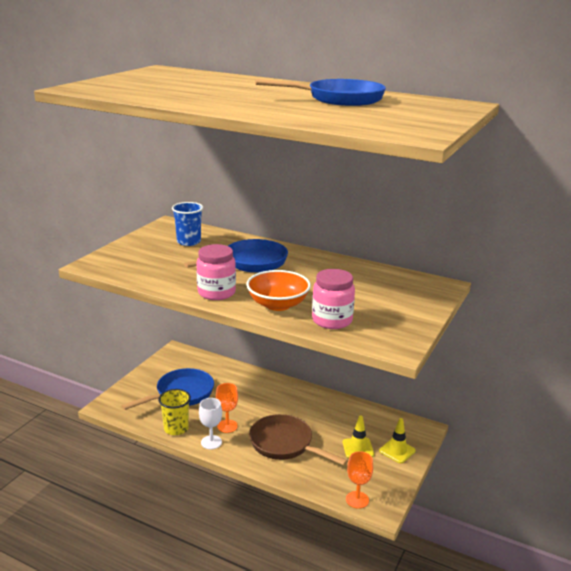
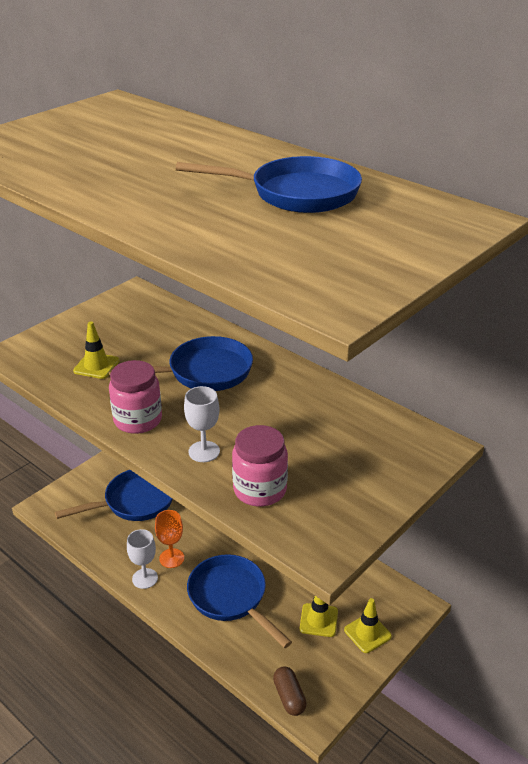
camera: 15 degrees right, 10 degrees up
yellow cup [158,389,191,435] -> none
blue cup [172,202,203,246] -> none
orange bowl [246,270,311,311] -> white goblet [184,386,220,462]
brown pan [249,414,348,466] -> blue pan [187,554,292,648]
orange goblet [346,451,373,509] -> brown capsule [273,666,307,716]
none -> yellow traffic cone [73,321,120,379]

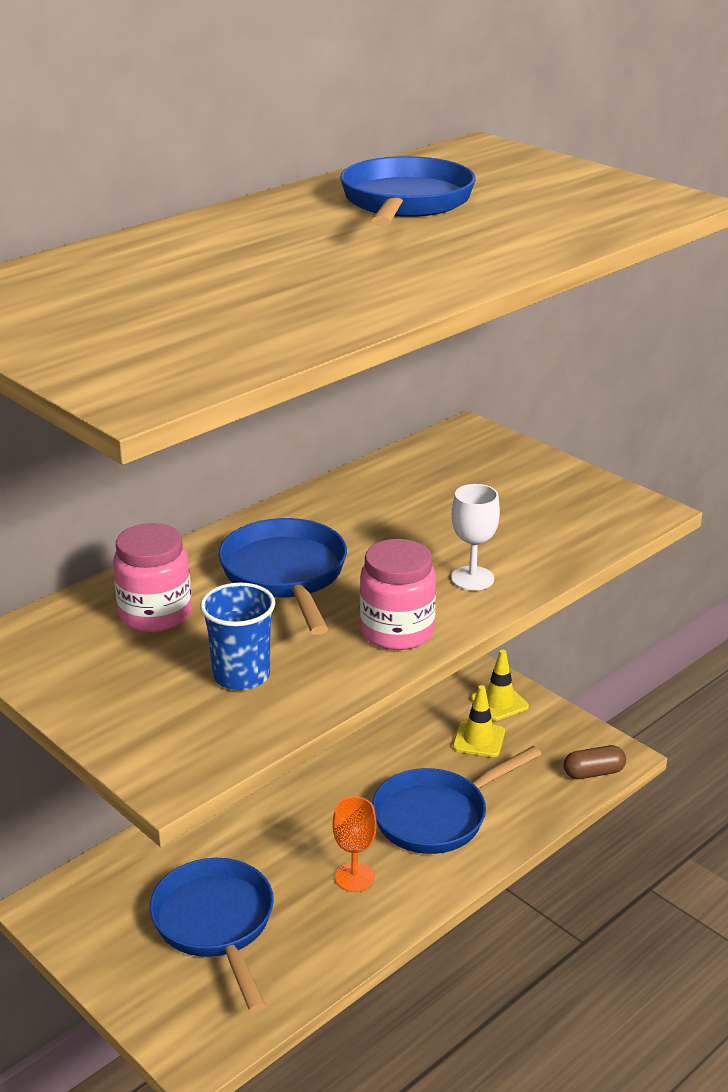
camera: 85 degrees left, 5 degrees down
yellow traffic cone [73,321,120,379] -> blue cup [200,583,275,690]
white goblet [127,529,158,589] -> none
pink jar [232,425,288,506] -> pink jar moved to [113,523,192,632]

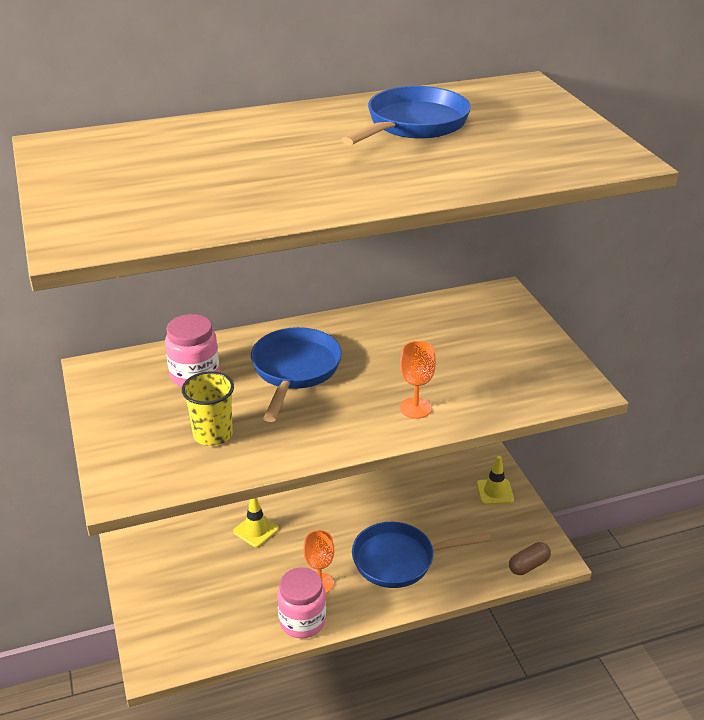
camera: 25 degrees right, 5 degrees up
blue pan [150,858,274,1012] -> none
blue cup [200,583,275,690] -> yellow cup [182,371,234,446]
pink jar [360,539,436,650] -> pink jar moved to [277,567,326,638]
white goblet [451,484,500,591] -> orange goblet [400,341,436,419]
yellow traffic cone [453,685,505,757] -> yellow traffic cone moved to [233,498,279,547]
brown capsule [563,745,626,779] -> brown capsule turned 45 degrees counterclockwise [509,542,551,575]

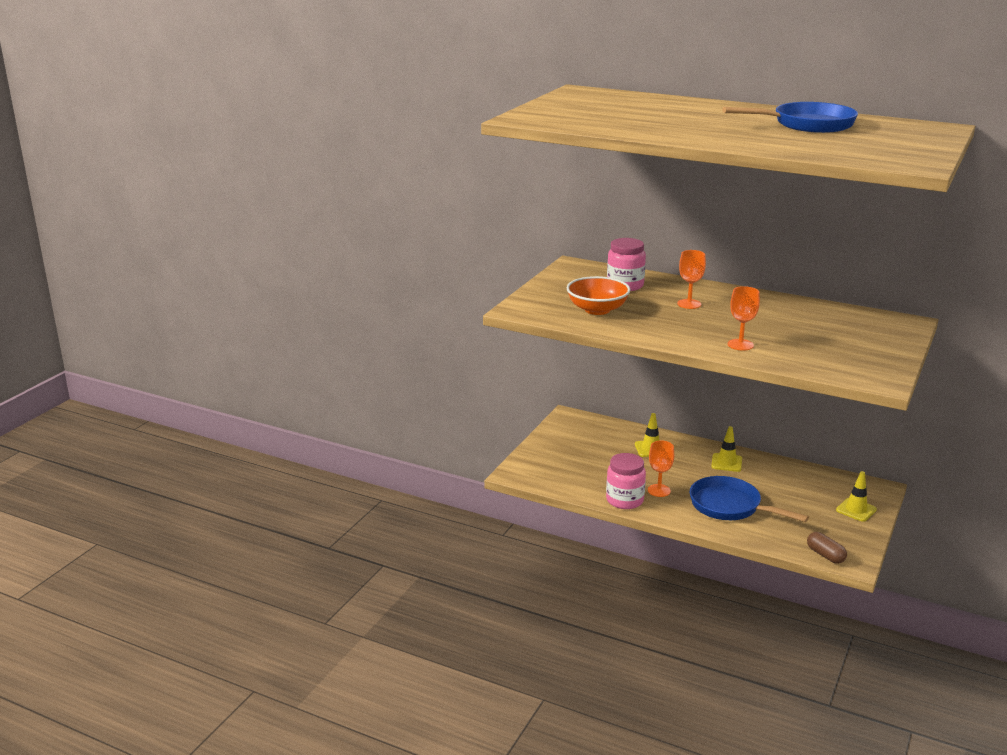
camera: 45 degrees right, 10 degrees down
yellow cup [182,371,234,446] -> orange bowl [566,276,630,315]
blue pan [251,327,342,422] -> orange goblet [677,250,706,309]
brown capsule [509,542,551,575] -> brown capsule turned 45 degrees clockwise [807,532,847,564]
none -> yellow traffic cone [711,426,742,472]

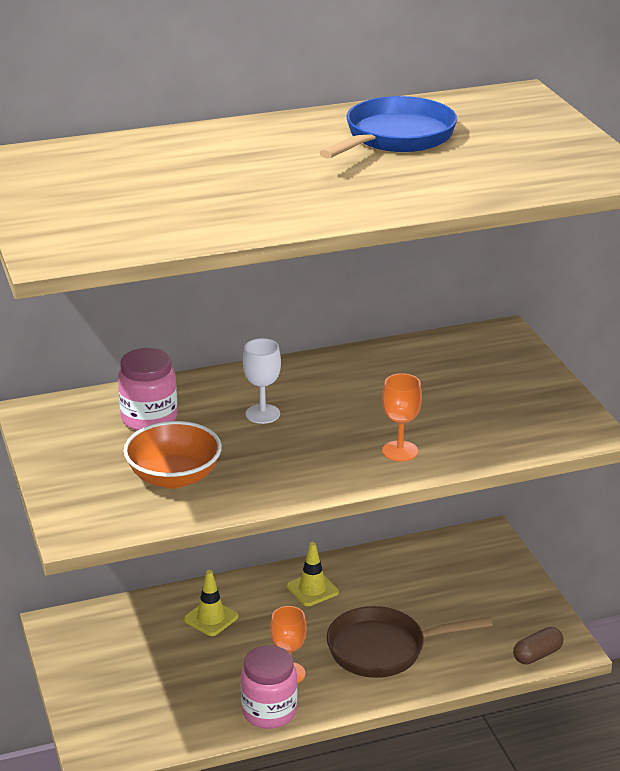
camera: 45 degrees left, 5 degrees up
orange goblet [677,250,706,309] -> white goblet [243,338,281,424]
blue pan [689,476,809,522] -> brown pan [327,606,493,678]
brown capsule [807,532,847,564] -> brown capsule turned 45 degrees counterclockwise [513,627,563,665]
yellow traffic cone [836,471,877,522] -> none

